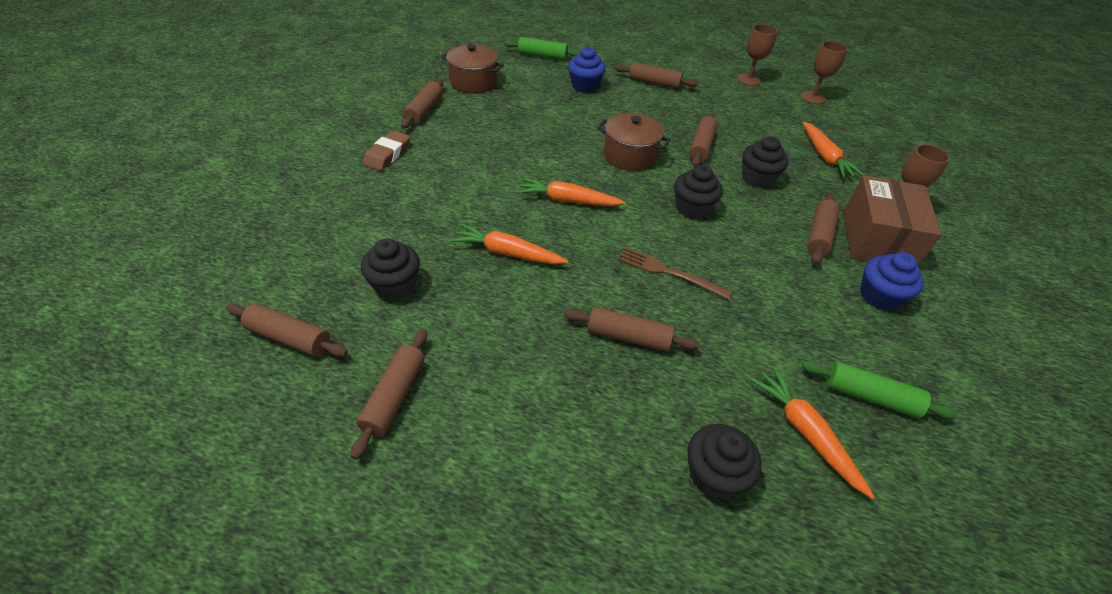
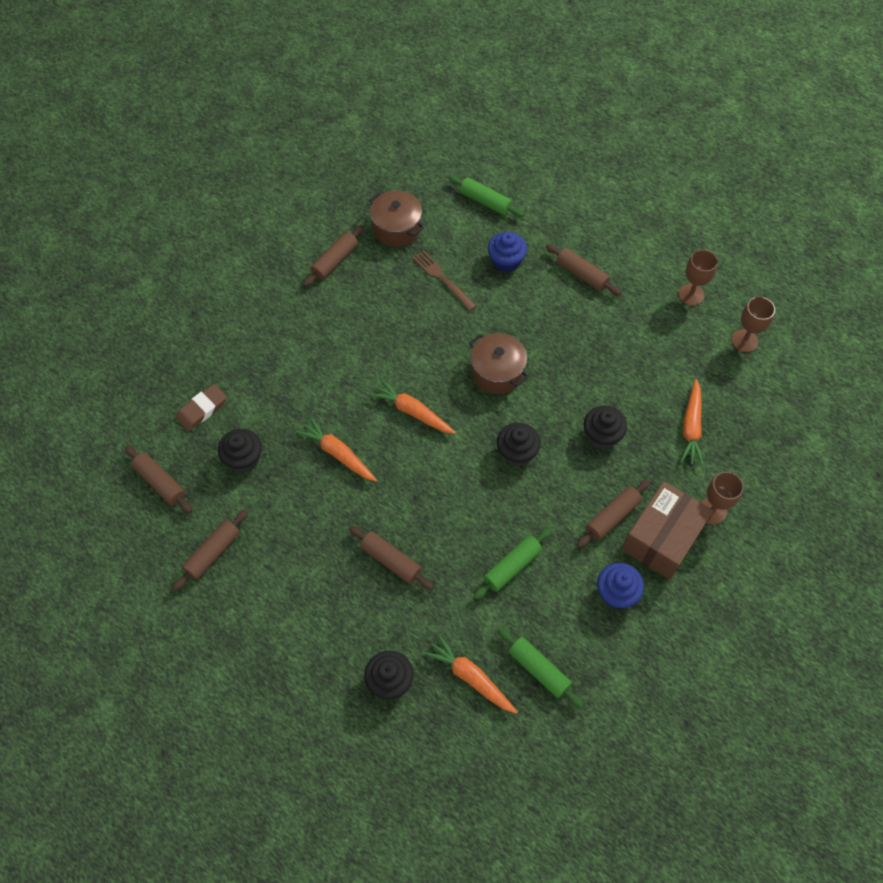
camera: 25 degrees right, 15 degrees up
brown eraser [362,130,410,171] -> brown eraser moved to [176,384,227,431]
brown fork [618,247,732,300] -> brown fork moved to [412,250,476,311]
brown rolling pin [689,114,717,167] -> none
orange carrot [750,367,875,499] -> orange carrot turned 45 degrees counterclockwise [423,634,518,714]
none -> green rolling pin [473,528,551,600]

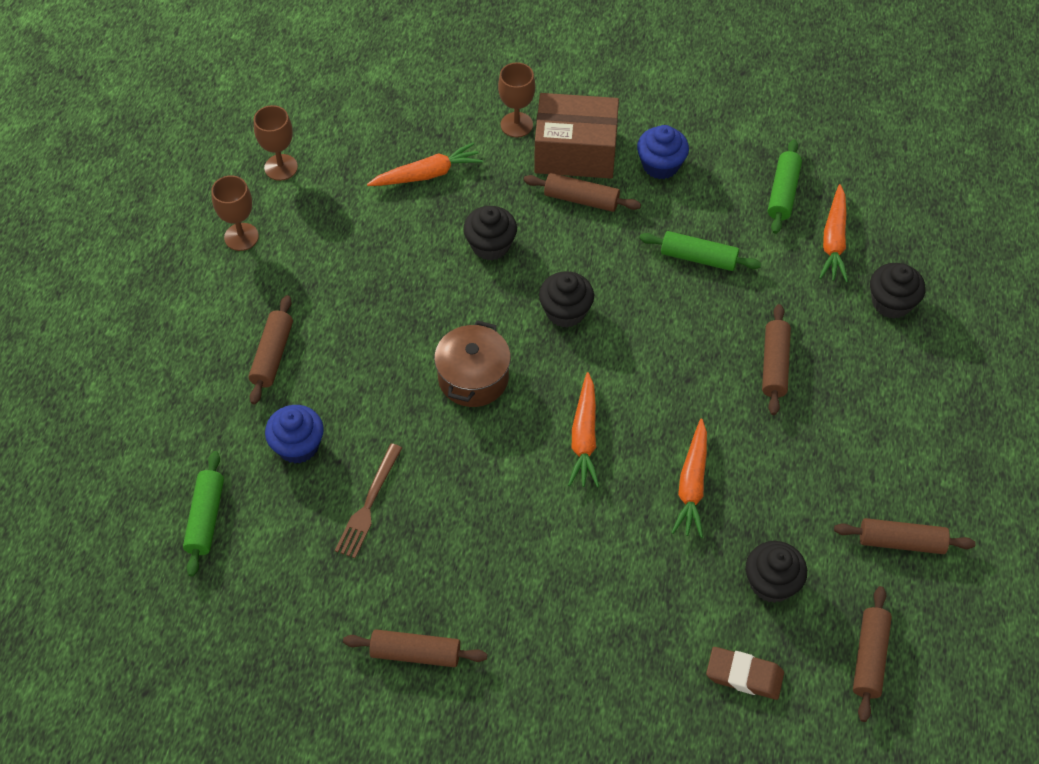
camera: 120 degrees left, 5 degrees down
brown pot [369,190,424,247] -> none

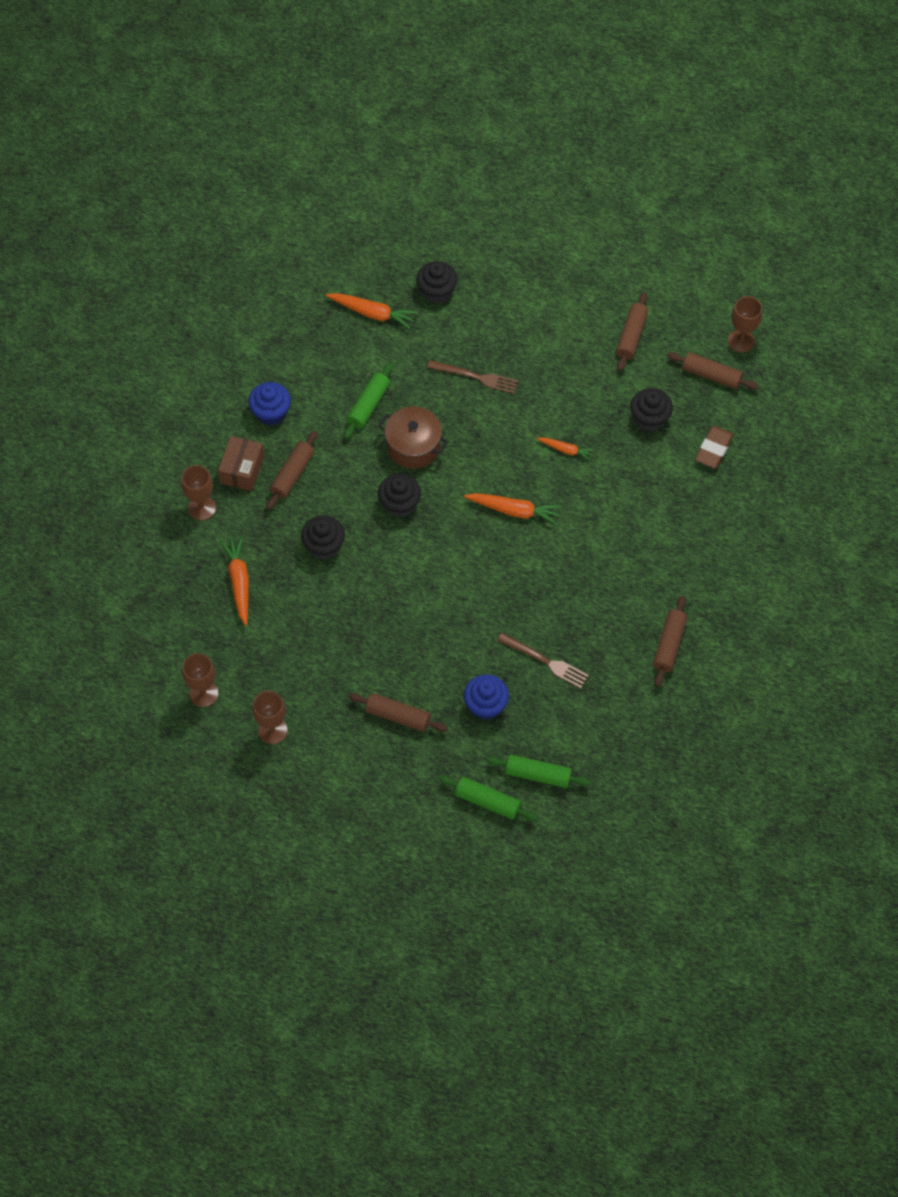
camera: 80 degrees left, 5 degrees up
brown pot [434,320,511,407] -> brown pot moved to [379,406,448,469]
brown box [534,93,619,179] -> brown box [218,436,264,491], size x0.64
orange carrot [671,419,707,538] -> orange carrot [537,437,595,461], size x0.61
brown rolling pin [762,304,791,415] -> brown fork [427,360,518,394]
green rolling pin [768,139,802,234] -> green rolling pin moved to [439,776,538,821]
none -> brown goblet [728,296,762,352]

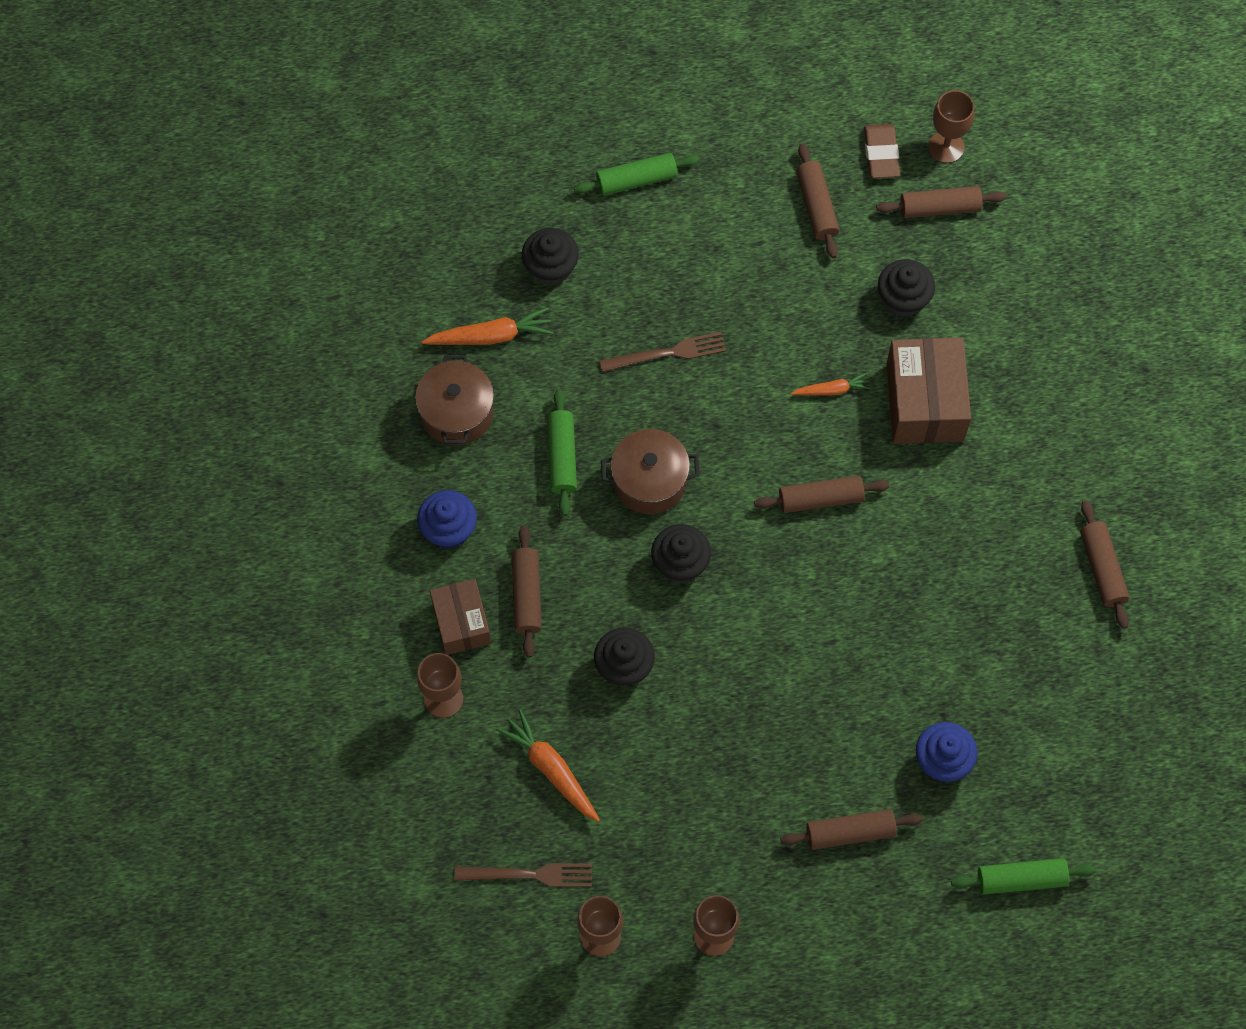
camera: 30 degrees left, 5 degrees up
orange carrot [464,493,562,525] -> brown rolling pin [754,476,889,513]
green rolling pin [487,755,591,788] -> green rolling pin moved to [574,153,700,195]
brown fork [497,633,589,689] -> brown fork moved to [455,863,592,887]
brown eraser [695,426,734,469] -> brown eraser moved to [864,124,900,178]
none -> brown pot [415,355,494,445]
none -> brown box [886,337,971,444]

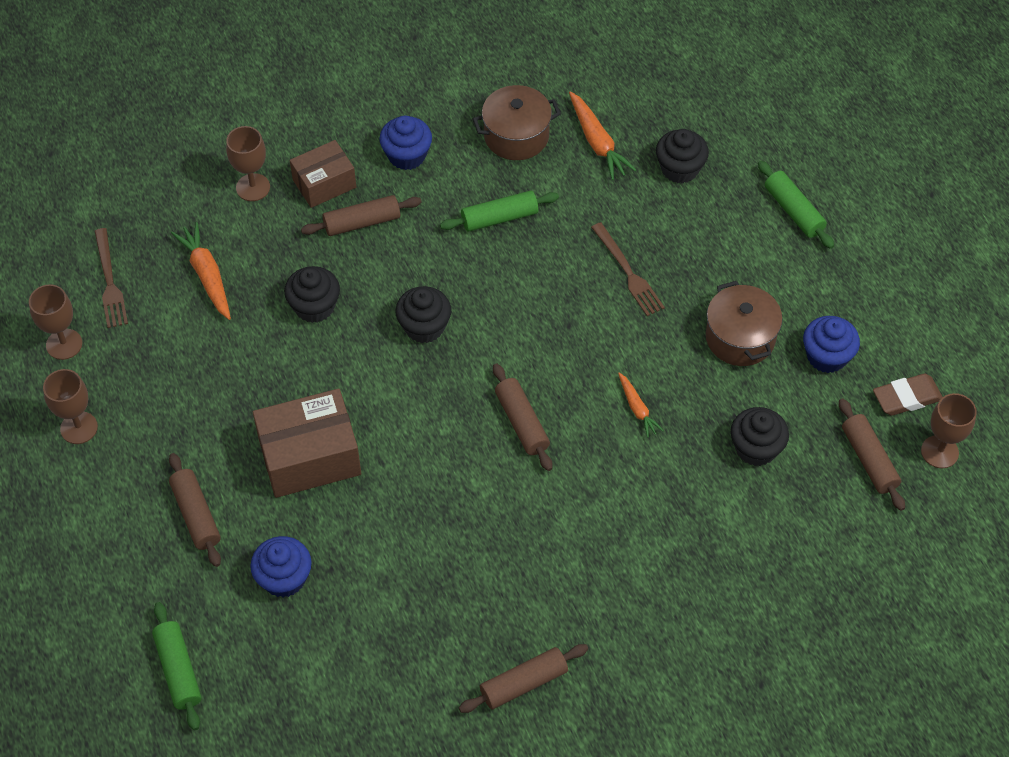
camera: 75 degrees right, 10 degrees down
orange carrot [496,709,600,822] -> orange carrot turned 60 degrees counterclockwise [171,222,231,320]
brown pot [601,429,700,514] -> brown pot moved to [706,281,783,366]
brown rolling pin [796,144,839,258] -> blue cupcake [803,316,860,373]
brown box [886,337,971,444] -> brown box moved to [253,388,361,498]

